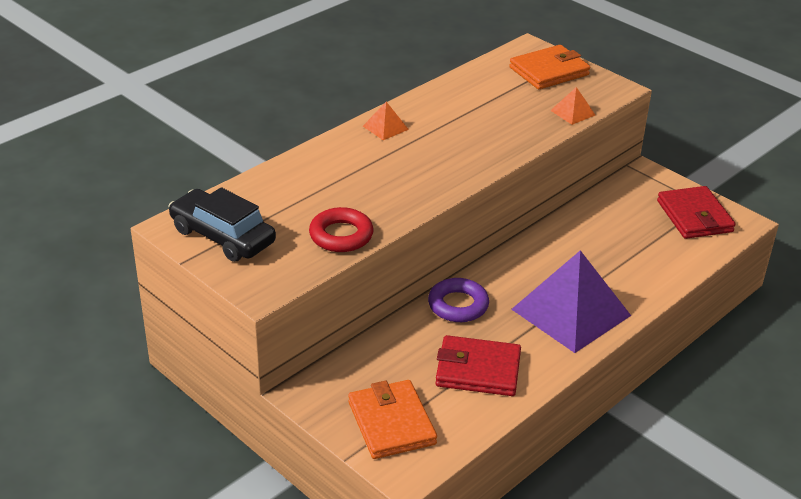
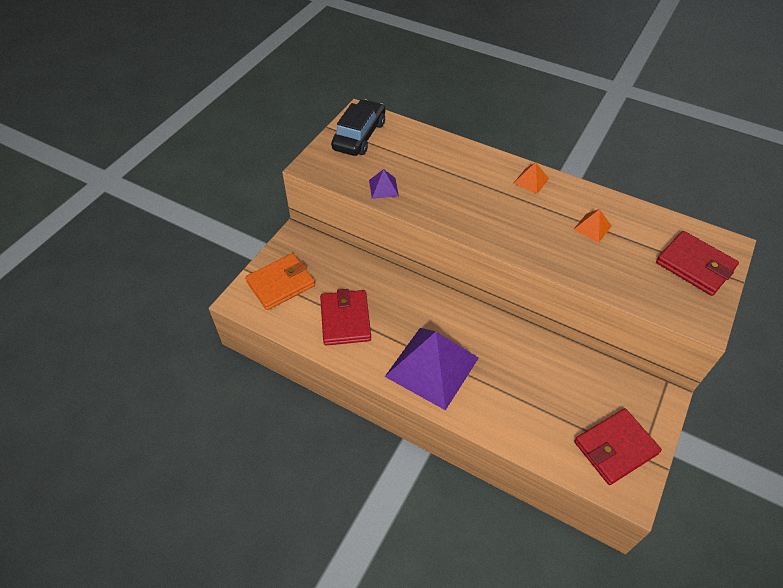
camera: 75 degrees right, 15 degrees up
red ring [309,207,373,252] -> purple pyramid [369,169,399,199]
purple ring [428,278,489,322] -> none
orange wallet [509,45,590,89] -> red wallet [656,231,739,296]
orange pyramid [550,87,595,125] -> orange pyramid moved to [573,209,612,242]

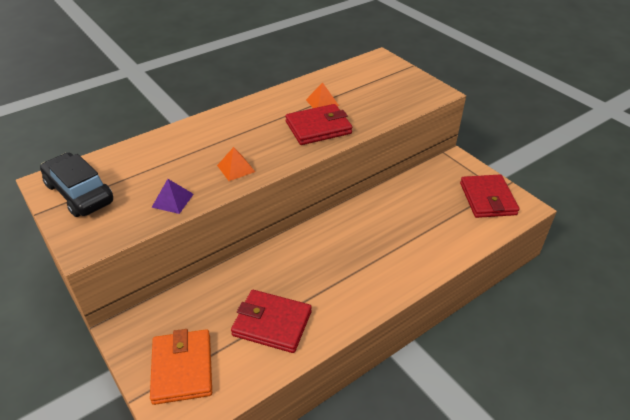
camera: 65 degrees left, 10 degrees down
purple pyramid [385,328,479,410] -> none
orange pyramid [513,162,549,194] -> orange pyramid moved to [217,147,255,181]
red wallet [656,231,739,296] -> red wallet moved to [285,104,352,145]

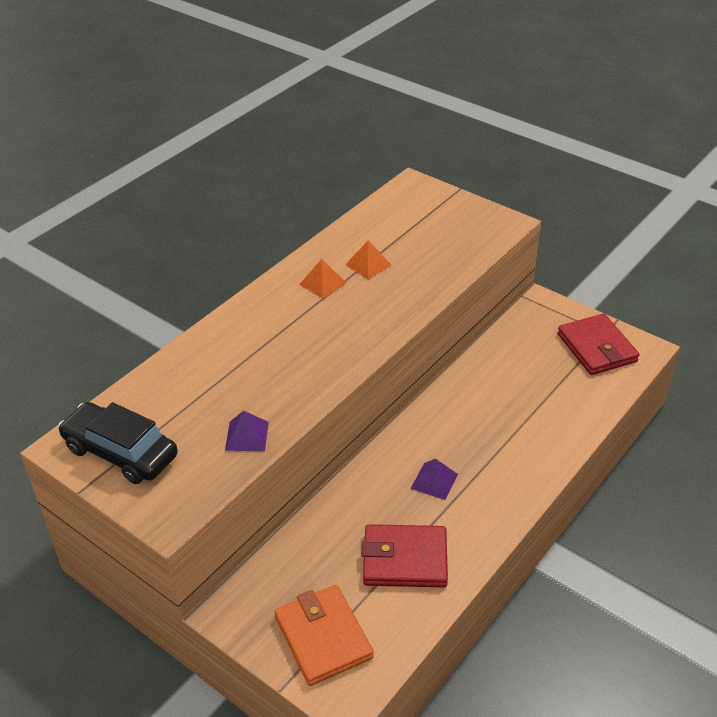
camera: 15 degrees left, 0 degrees up
orange pyramid [217,147,255,181] -> orange pyramid moved to [299,259,346,299]
red wallet [285,104,352,145] -> none
none -> purple pyramid [410,459,458,500]

